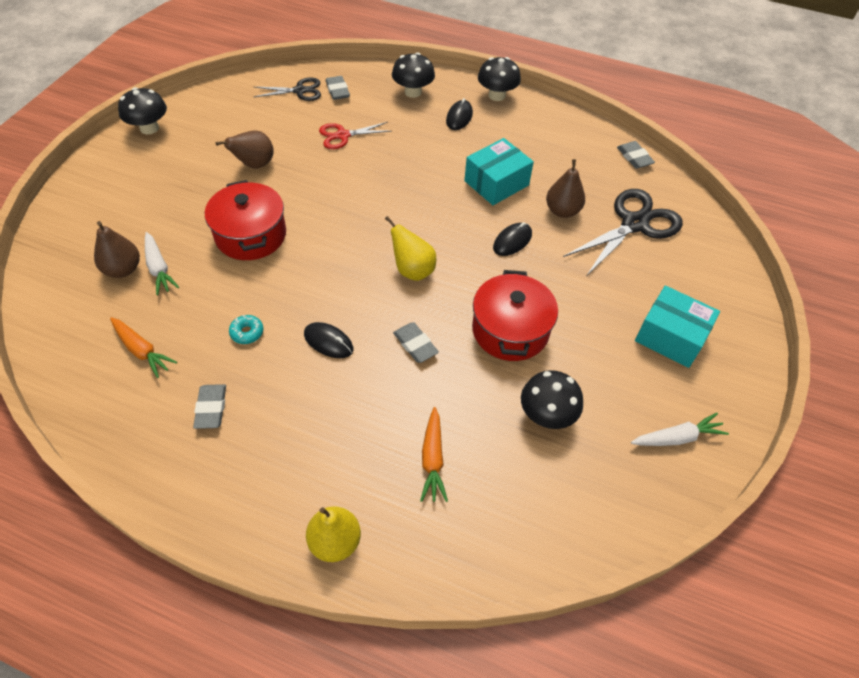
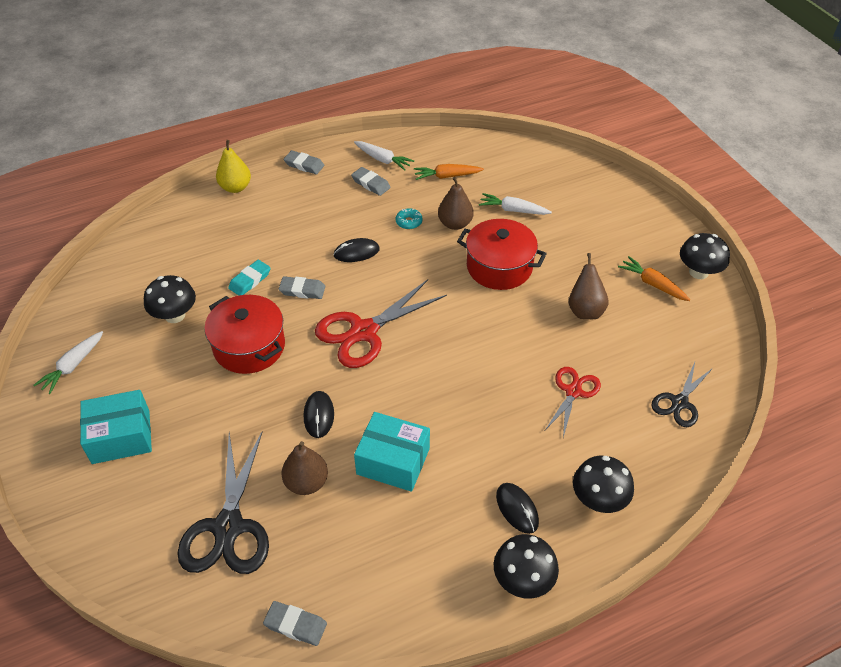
camera: 135 degrees right, 5 degrees down
brown pear [94,221,140,278] -> brown pear moved to [438,177,474,230]
grey eraser [326,76,350,100] -> grey eraser moved to [284,150,324,174]
yellow pear [385,216,436,281] -> red scissors [315,279,447,368]
orange carrot [420,407,448,502] -> orange carrot moved to [618,256,690,301]
turquoise box [464,138,534,205] -> turquoise box turned 75 degrees counterclockwise [354,412,430,492]
none -> turquoise eraser [228,260,271,295]
none -> white carrot [354,141,414,171]

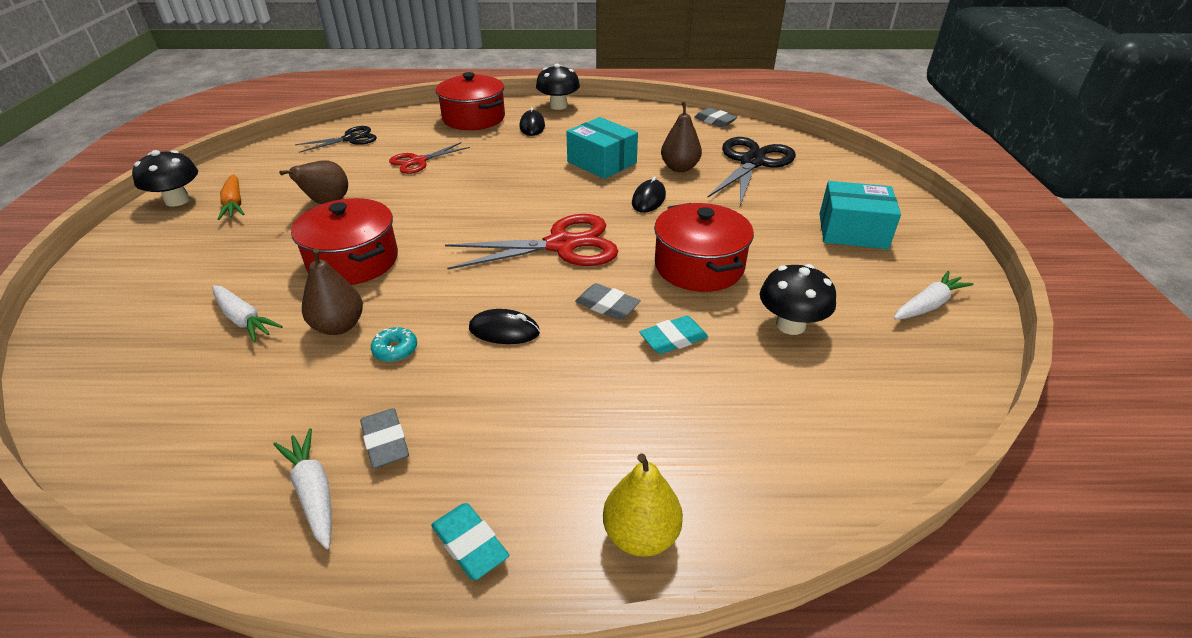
camera: 155 degrees left, 10 degrees down
grey eraser [284,150,324,174] -> turquoise eraser [431,503,509,580]
orange carrot [414,164,484,180] -> none
black mushroom [573,456,634,513] -> red pot [436,72,505,130]

